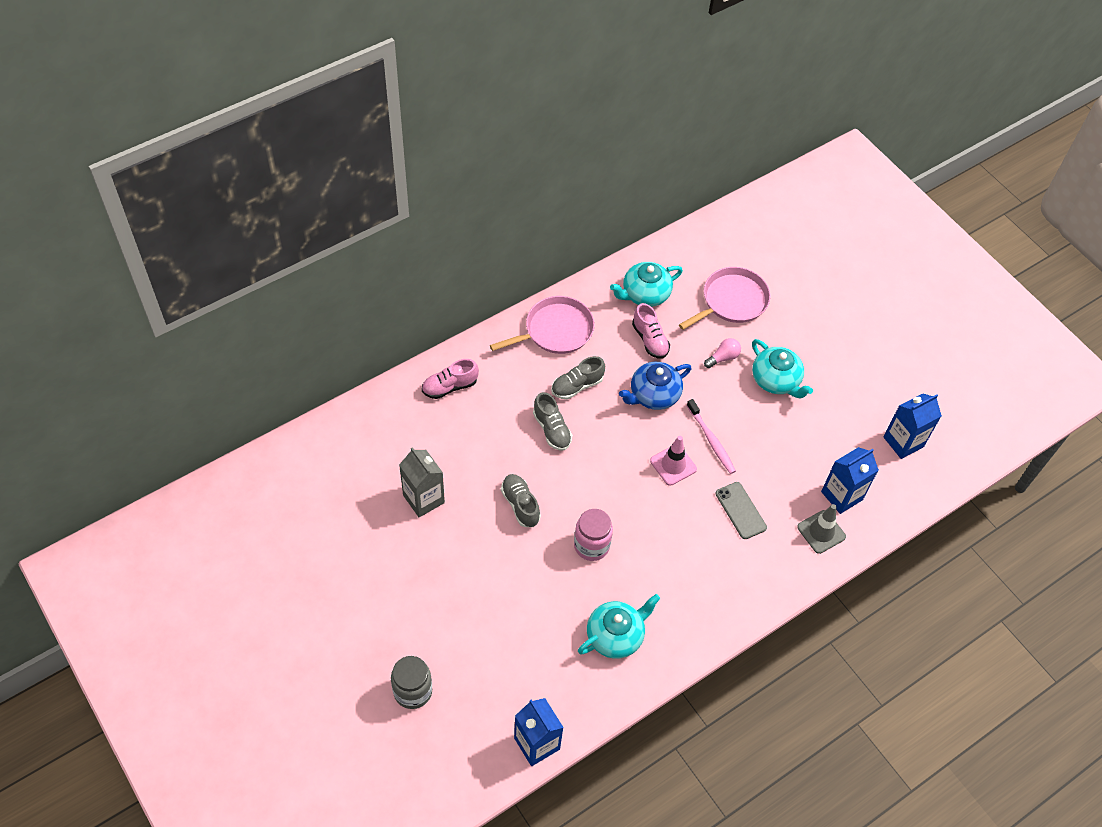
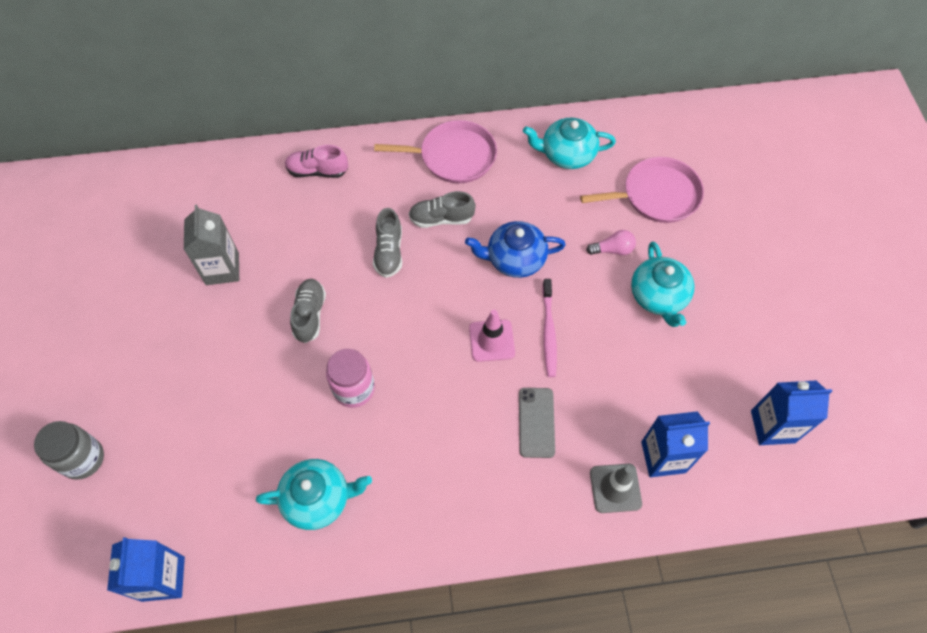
camera: 30 degrees right, 5 degrees up
pink shoe [632,303,670,359] -> none

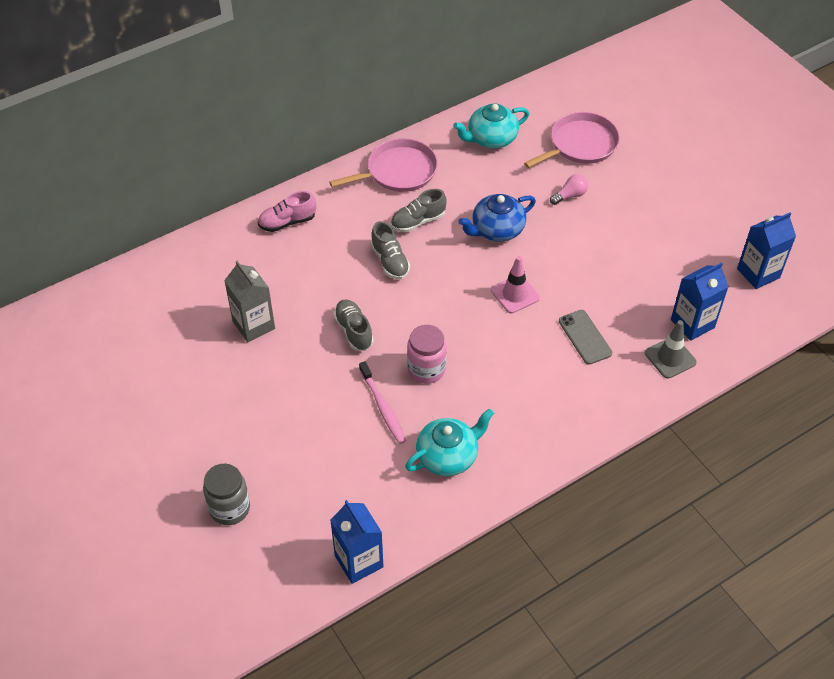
camera: 25 degrees left, 10 degrees down
pink toothbrush [542,279,557,377] -> pink toothbrush moved to [359,361,406,444]
turquoise teapot [631,241,695,327] -> none

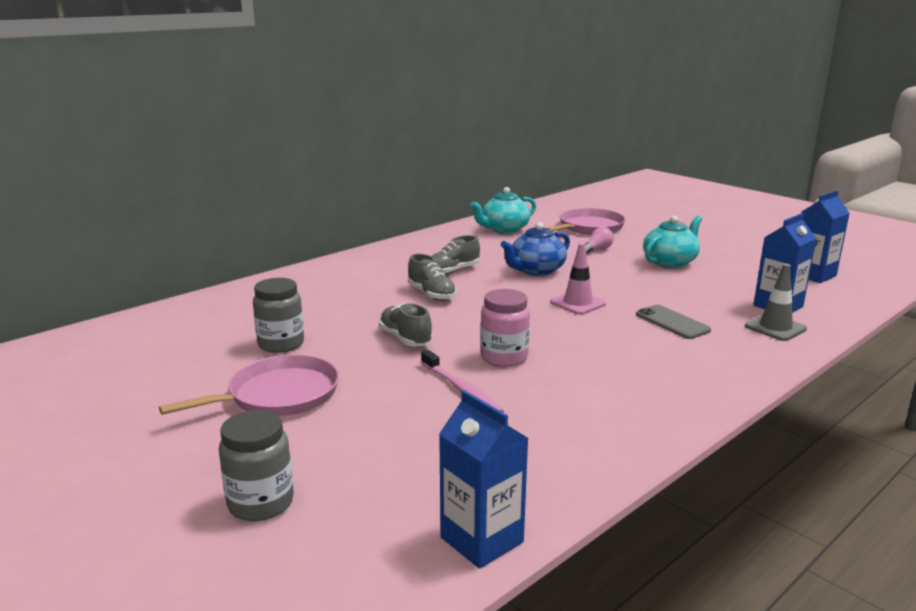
camera: 10 degrees left, 30 degrees down
grey carton [224,261,275,342] -> grey jar [253,278,304,353]
pink shoe [258,191,316,232] -> none
pink pan [329,138,438,192] -> pink pan moved to [159,355,339,416]
turquoise teapot [405,409,494,476] -> turquoise teapot moved to [643,216,702,268]

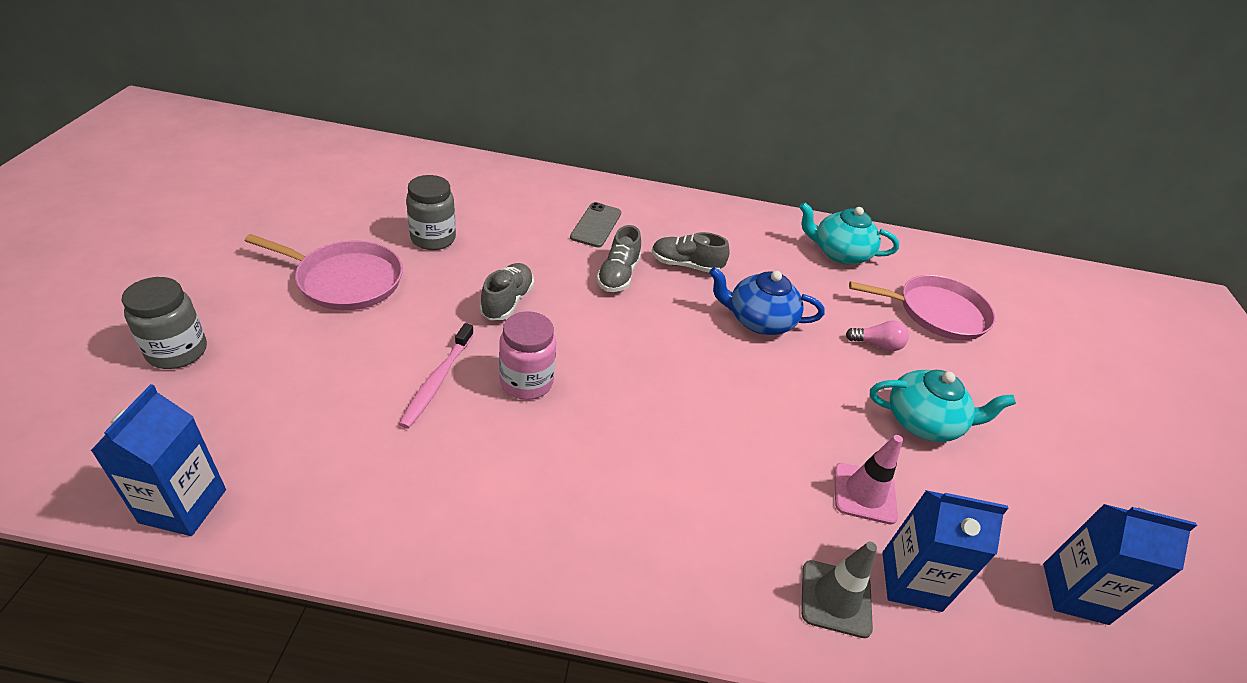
camera: 45 degrees right, 20 degrees up
pink traffic cone [550,243,606,315] -> pink traffic cone moved to [834,435,903,524]
grey phone [636,305,711,339] -> grey phone moved to [570,202,621,247]

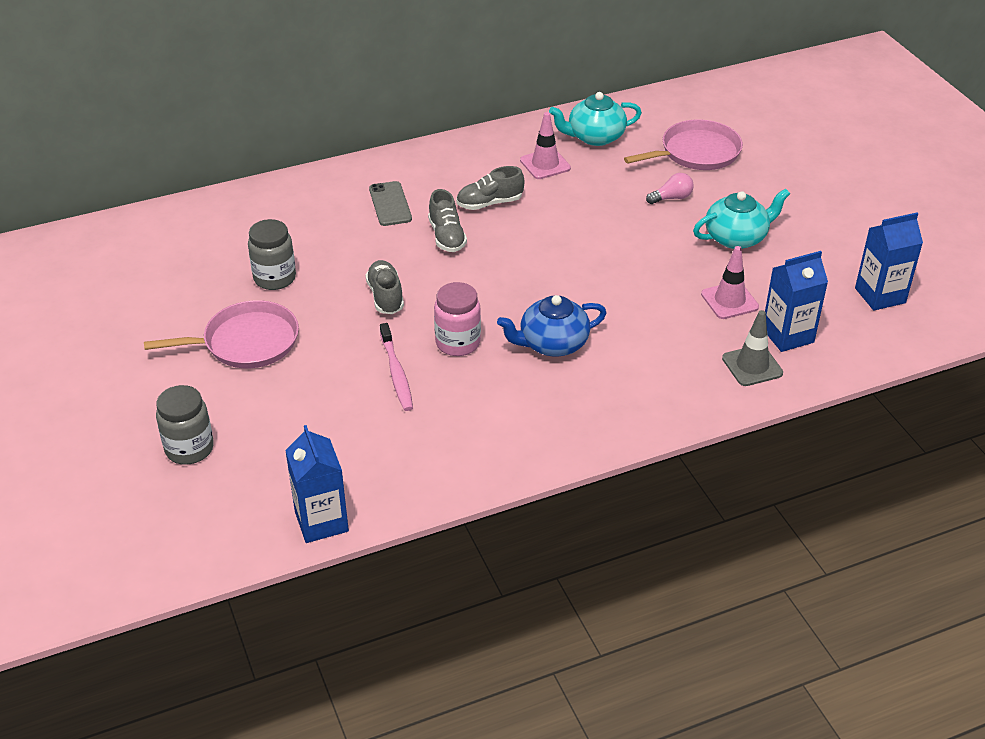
camera: 25 degrees left, 0 degrees up
blue teapot [709,267,824,335] -> blue teapot moved to [497,295,607,357]
none -> pink traffic cone [520,112,571,179]

